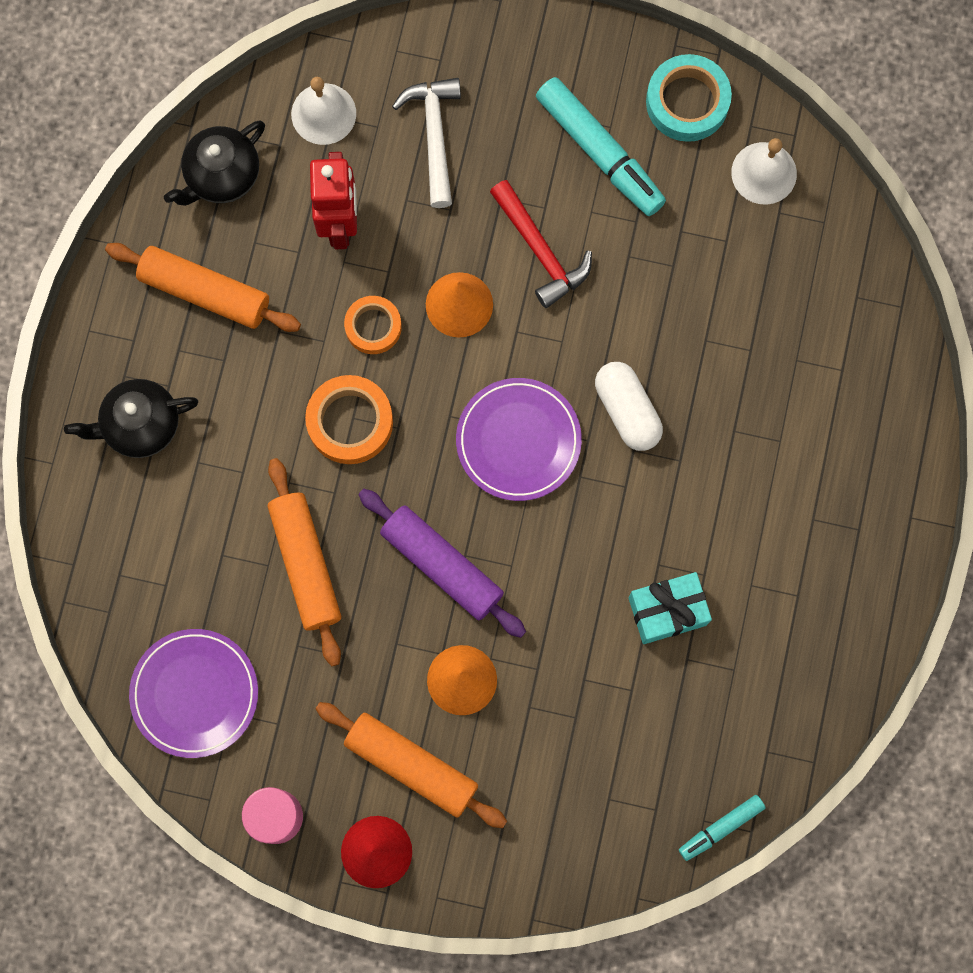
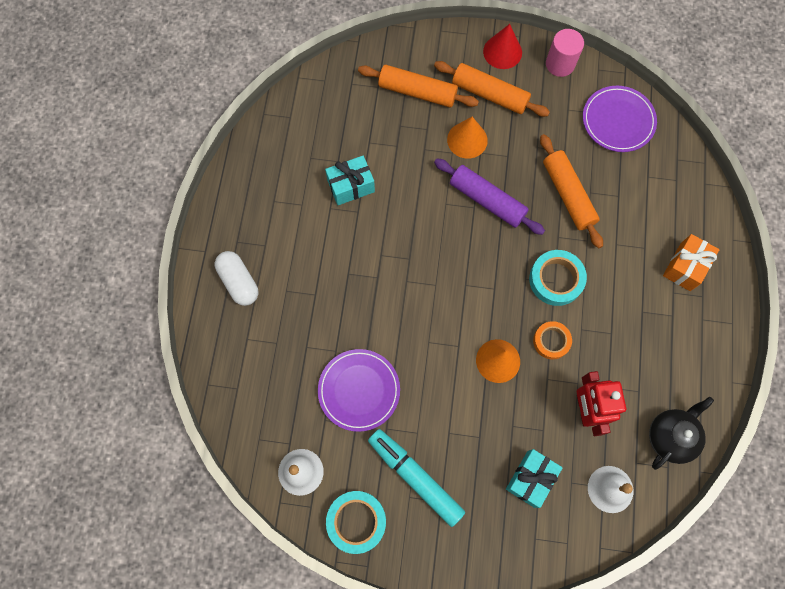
camera: 175 degrees right, 5 degrees down
black teapot [64,379,198,458] -> orange gift [663,234,720,291]
orange rolling pin [105,243,301,332] -> orange rolling pin moved to [358,65,479,108]
orange tape [305,375,393,464] -> turquoise tape [529,250,587,306]
white hammer [392,78,461,208] -> turquoise gift [506,449,562,508]
purple plate [456,378,582,501] -> purple plate moved to [318,349,400,432]
red hammer [490,180,592,308] -> none
white capsule [595,362,663,451] -> white capsule moved to [215,251,258,306]
turquoise marker [679,795,766,861] -> none

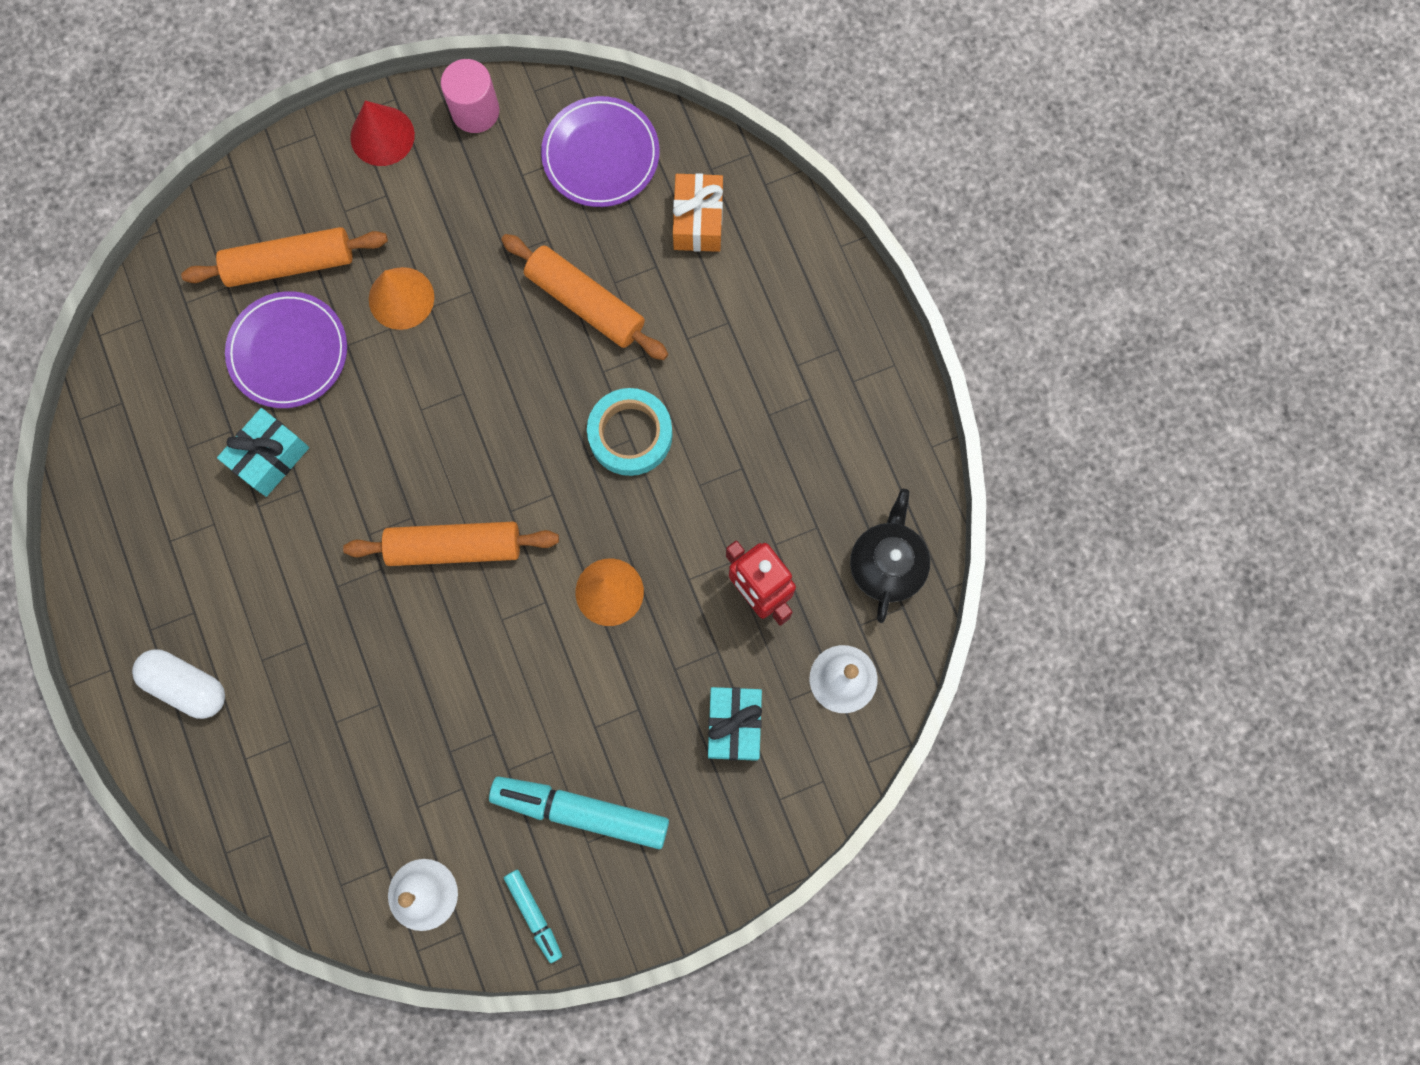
camera: 30 degrees left, 5 degrees up
purple plate [318,349,400,432] -> purple plate moved to [225,291,347,408]
turquoise tape [326,491,386,554] -> turquoise marker [504,869,562,963]
orange rolling pin [434,61,550,117] -> orange rolling pin moved to [343,522,559,566]
purple rolling pin [434,159,545,235] -> none
orange tape [533,321,572,360] -> none
orange gift [663,234,720,291] -> orange gift moved to [673,173,723,252]

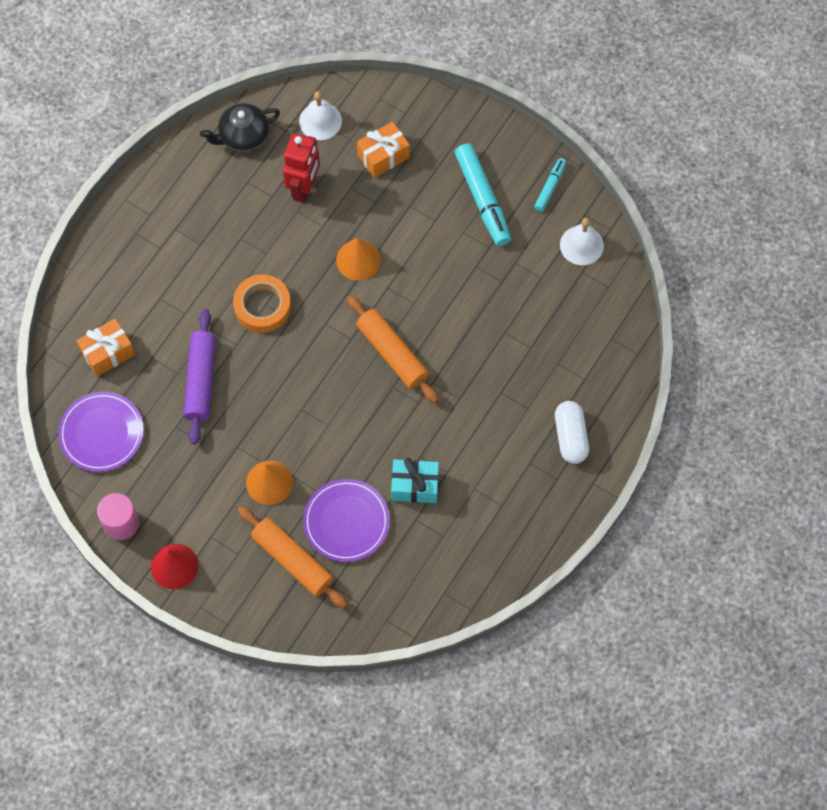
camera: 125 degrees left, 10 degrees down
orange rolling pin [501,234,668,360] -> purple rolling pin [183,309,216,444]
turquoise tape [587,388,673,476] -> orange tape [233,274,291,333]
turquoise gift [708,687,762,761] -> orange gift [357,121,410,178]

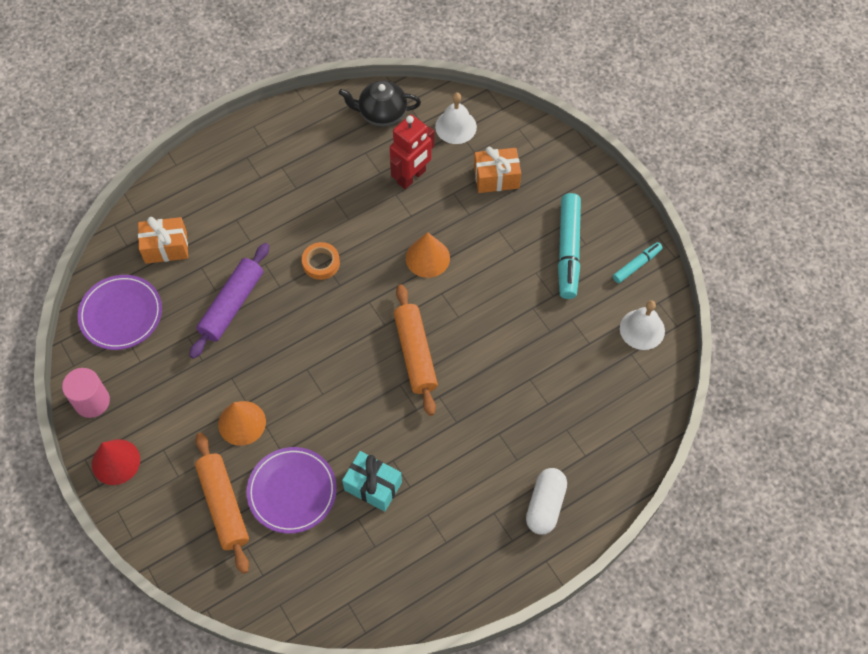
camera: 25 degrees right, 5 degrees down
orange tape [233,274,291,333] -> orange tape [302,242,340,280], size x0.66

